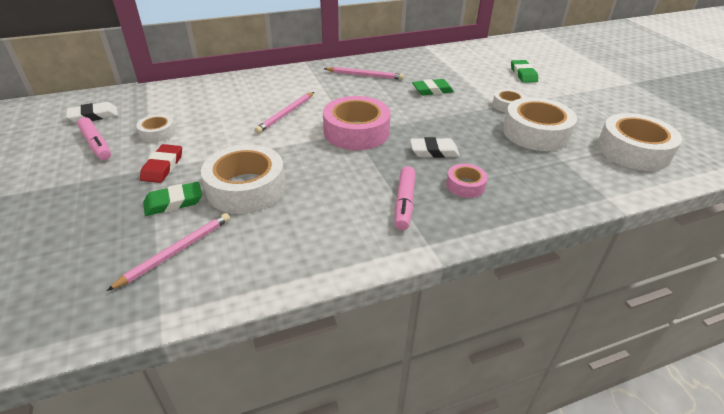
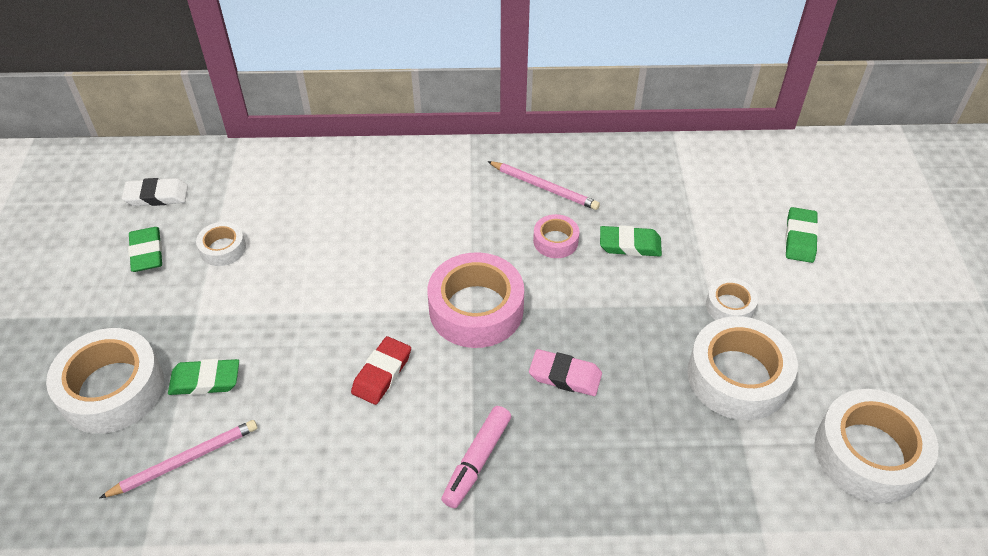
camera: 20 degrees right, 10 degrees up
pink marker [77,117,111,160] -> green eraser [128,227,162,272]
red eraser [140,144,182,183] -> red eraser moved to [351,336,411,405]
white tape [201,144,285,214] -> white tape moved to [46,328,164,434]
pink pencil [255,92,314,133] -> none
white eraser [410,137,460,158] -> pink eraser [529,349,602,396]
pink tape [446,164,488,198] -> pink tape moved to [533,214,579,258]

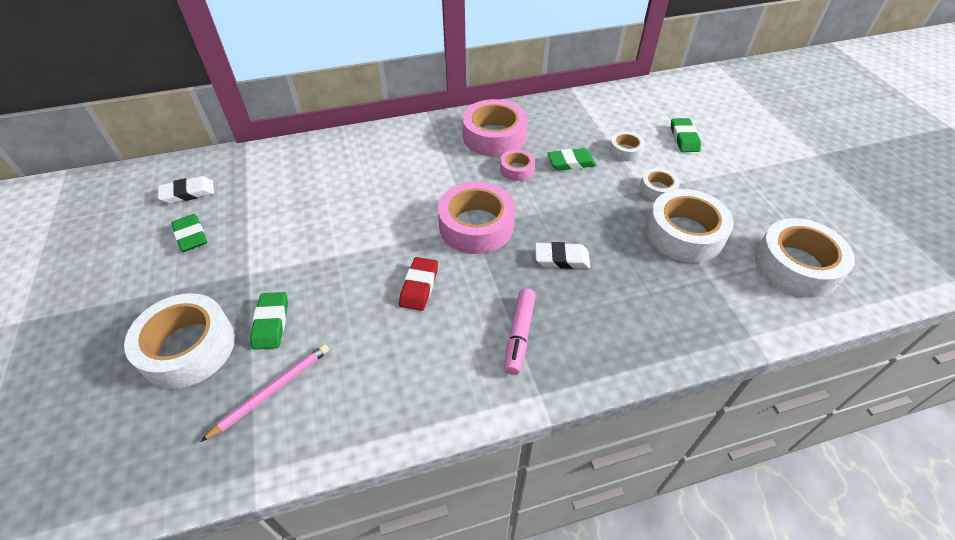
camera: 15 degrees left, 0 degrees up
green eraser [168,359,239,395] -> green eraser turned 75 degrees counterclockwise [250,292,288,350]
white tape [196,222,246,266] -> white tape moved to [609,131,645,161]
pink pencil [487,161,600,210] -> pink tape [462,99,528,157]
pink eraser [529,349,602,396] -> white eraser [535,242,590,269]

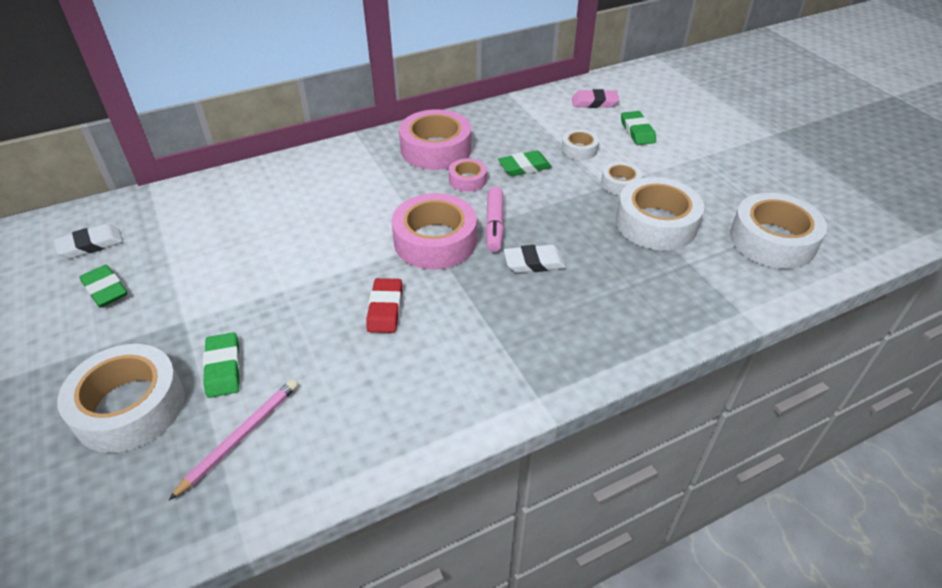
camera: 10 degrees left, 5 degrees down
pink marker [504,288,536,375] -> pink marker moved to [486,187,504,252]
none -> pink eraser [572,89,619,108]

